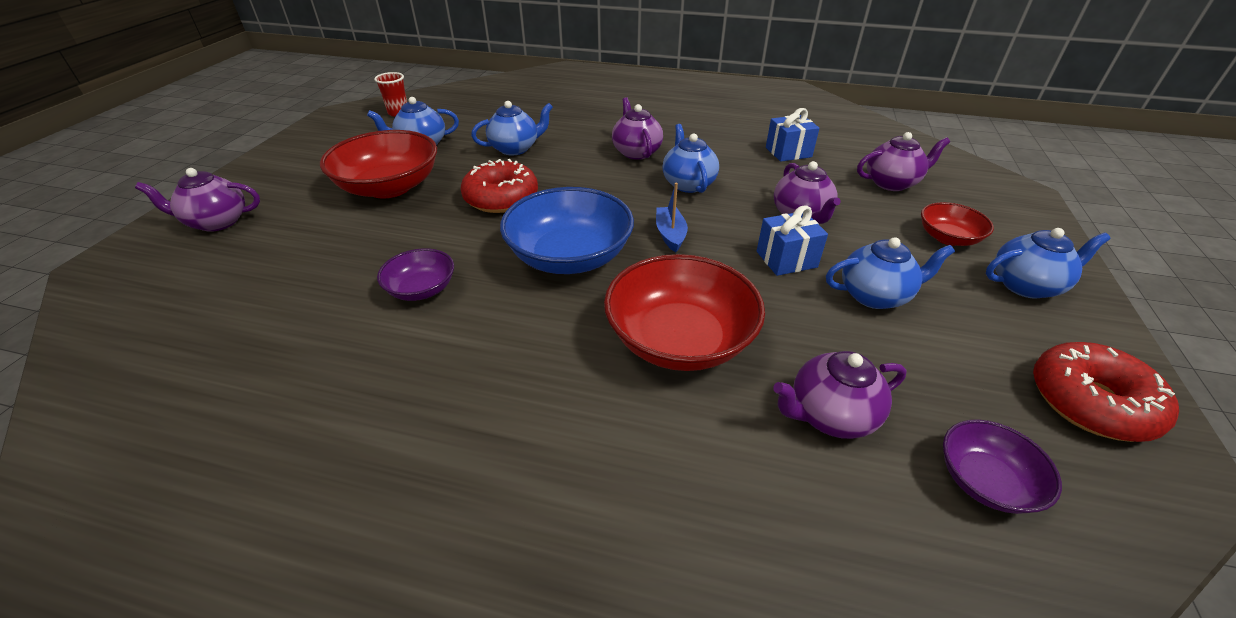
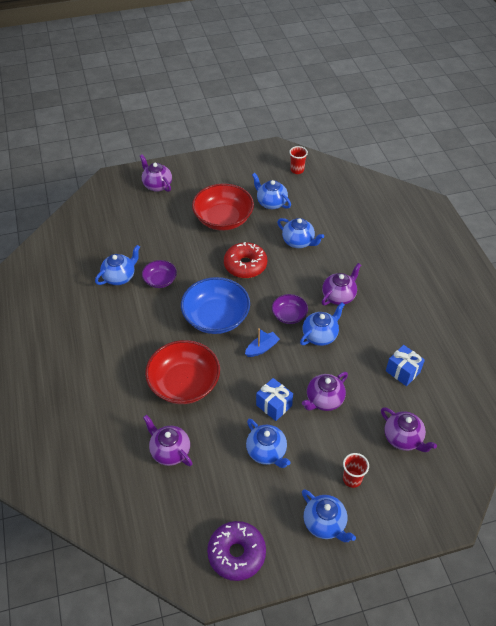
camera: 60 degrees right, 10 degrees up
red bowl [921,202,994,246] -> red cup [343,453,369,488]
purple bowl [943,419,1062,514] -> purple bowl moved to [272,294,308,324]
red donut [1033,342,1179,442] -> purple donut [207,521,266,581]
none -> blue teapot [95,245,140,285]

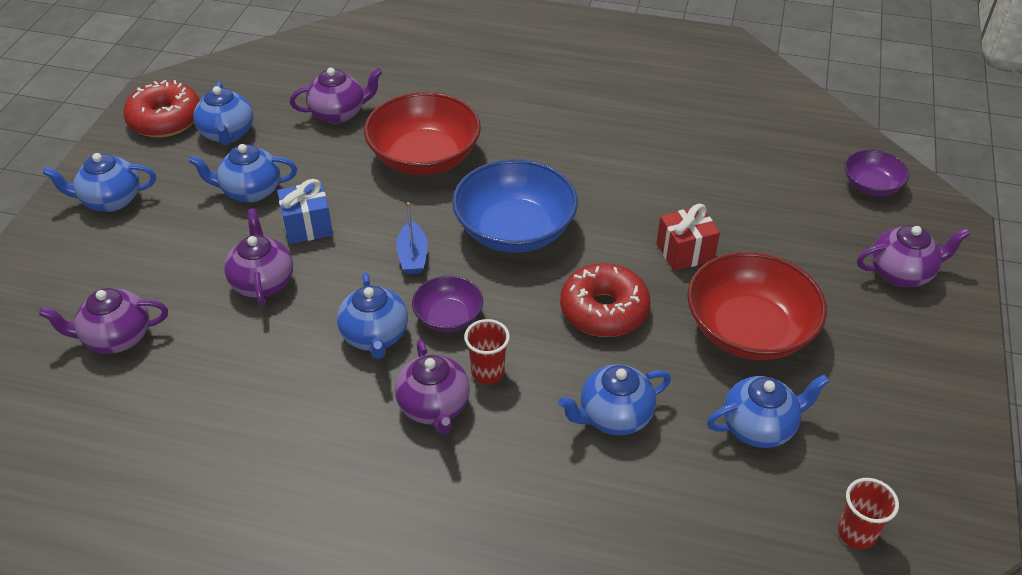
camera: 120 degrees right, 5 degrees down
blue teapot [95,245,140,285] -> blue teapot moved to [193,81,253,145]
purple bowl [142,260,177,288] -> purple bowl moved to [844,150,909,196]
purple donut [207,521,266,581] -> red donut [123,80,200,138]
red cup [343,453,369,488] -> red cup moved to [464,319,510,384]
blue gift [386,345,425,386] -> none
none -> red gift [656,204,720,271]

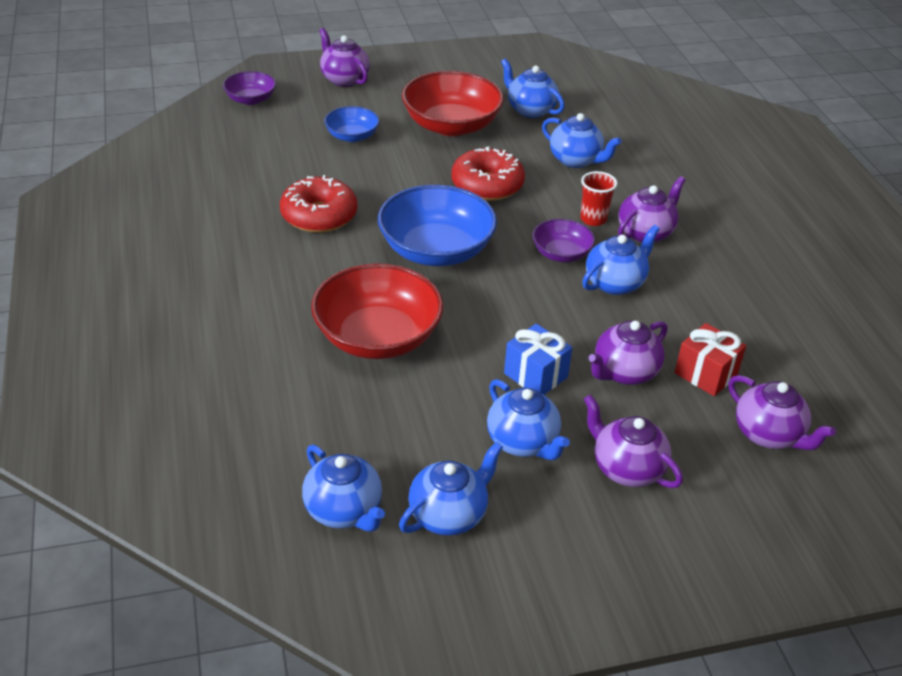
camera: 120 degrees left, 5 degrees down
blue teapot [42,153,156,212] -> blue teapot moved to [302,445,385,532]
red donut [123,80,200,138] -> red donut moved to [280,175,357,233]
purple teapot [290,67,383,124] -> purple teapot moved to [584,394,683,488]
blue boat [396,202,428,274] -> none
red gift [656,204,720,271] -> red gift moved to [675,323,746,396]
red cup [838,478,899,549] -> none
none -> blue bowl [324,106,379,142]

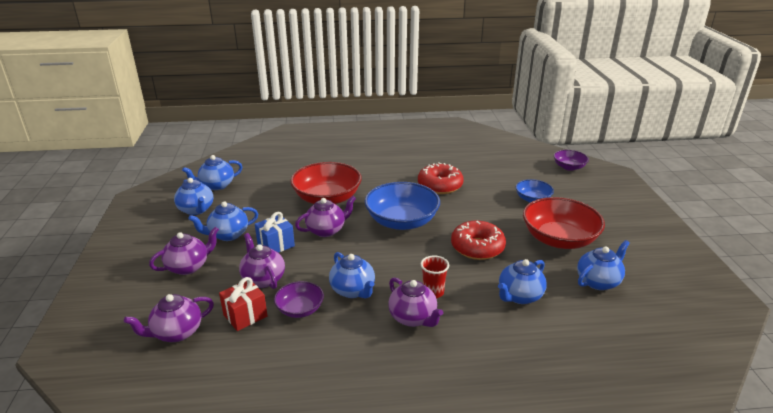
camera: 100 degrees right, 10 degrees down
purple teapot [319,28,370,87] -> purple teapot moved to [295,196,356,237]
purple bowl [533,219,595,262] -> purple bowl moved to [274,281,324,318]

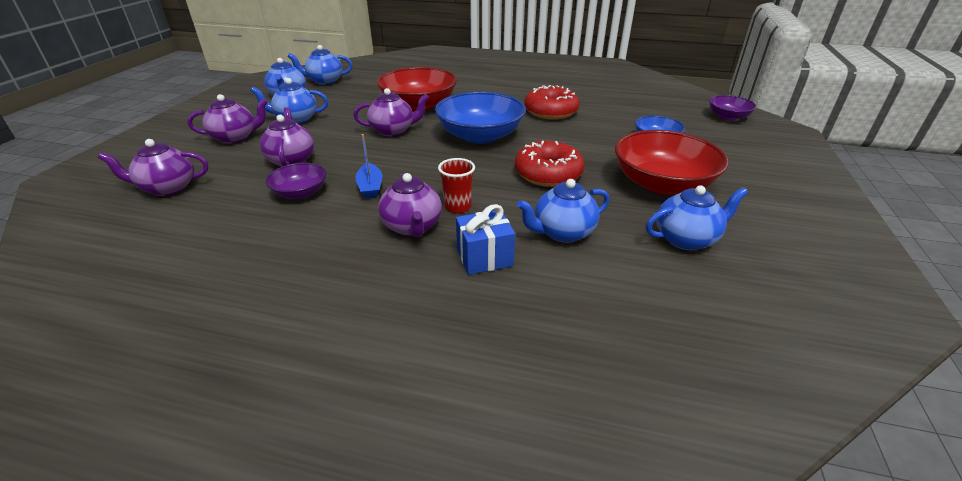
camera: 20 degrees right, 5 degrees up
red gift [219,277,268,331] -> none
blue gift [255,212,295,253] -> blue gift moved to [456,204,515,275]
blue teapot [329,252,375,298] -> blue boat [355,134,382,199]

